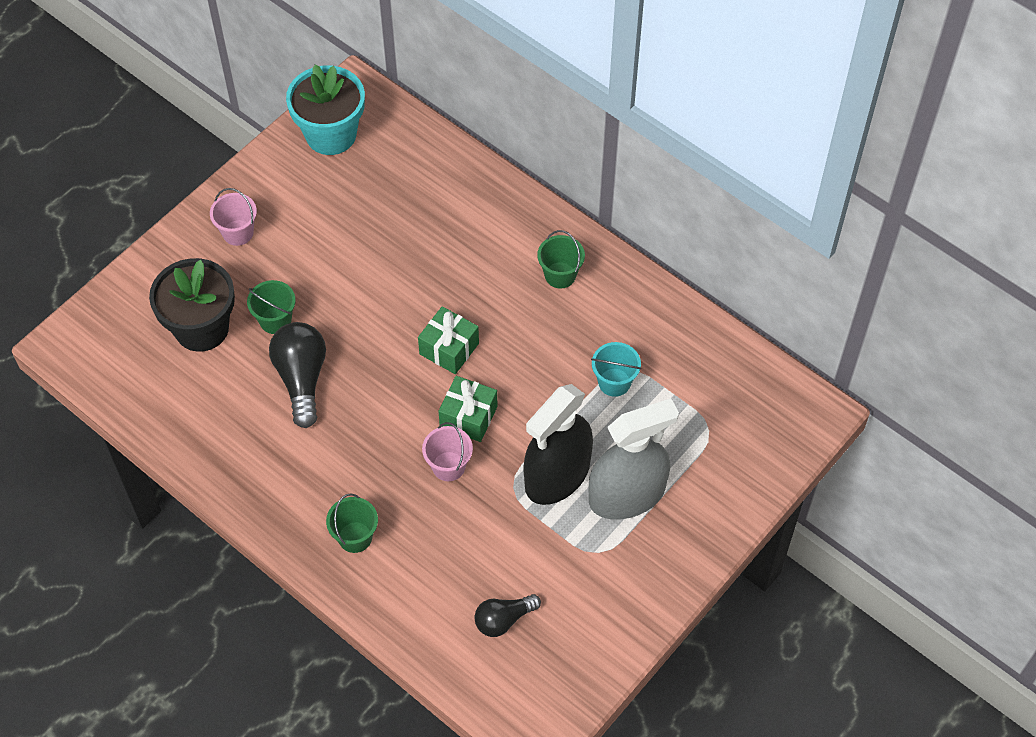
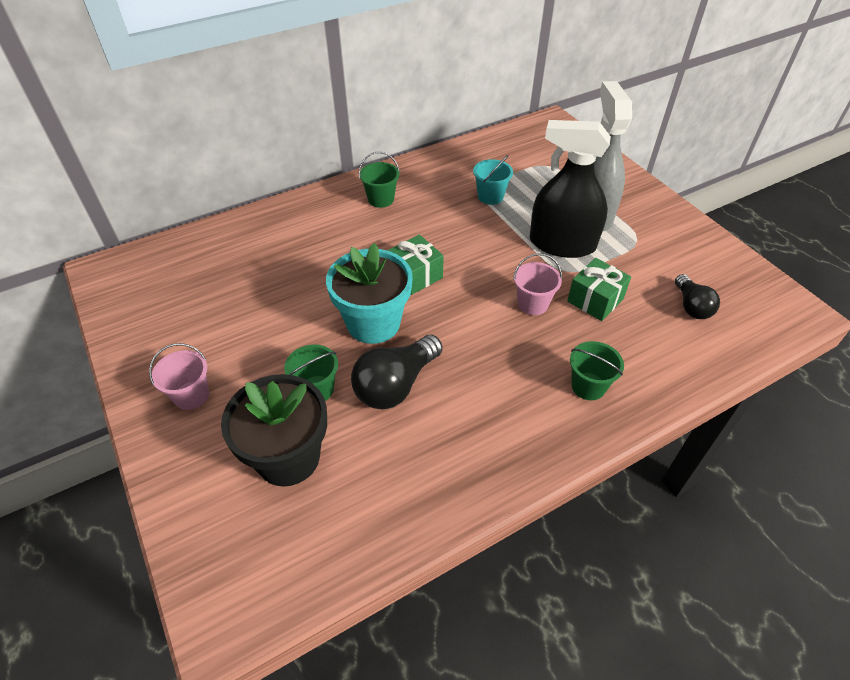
camera: 70 degrees left, 10 degrees down
black light bulb [269,322,326,428] -> black light bulb turned 60 degrees counterclockwise [351,335,443,409]
turquoise flower pot [286,64,365,155] -> turquoise flower pot moved to [326,243,413,344]
green gift [439,376,497,442] -> green gift moved to [567,258,631,321]
black spray bottle [524,384,593,505] -> black spray bottle turned 135 degrees clockwise [530,120,611,258]

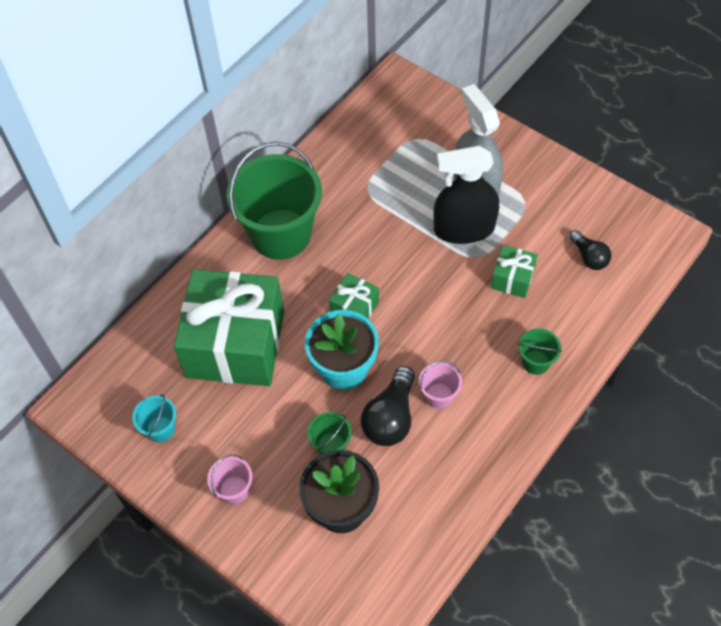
camera: 20 degrees left, 10 degrees up
green bucket [359,152,399,208] -> green bucket [227,142,322,260], size x2.35
turquoise bucket [473,155,513,205] -> turquoise bucket moved to [132,394,176,442]
pink bucket [513,253,562,315] -> pink bucket moved to [419,361,462,409]
none -> green gift [174,269,284,386]

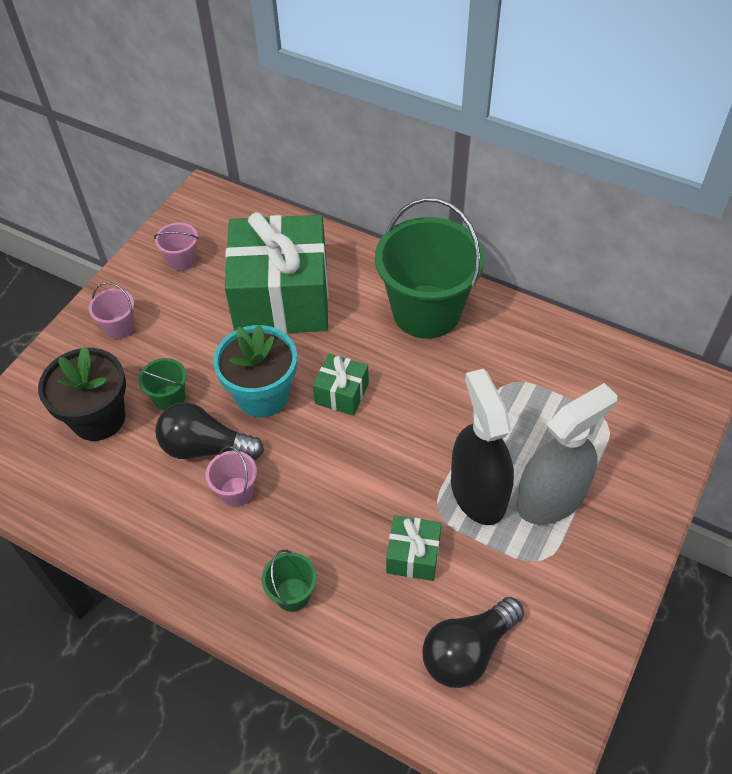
camera: 80 degrees right, 5 degrees down
turquoise bucket [132,394,176,442] -> pink bucket [154,222,198,271]
black light bulb [569,230,612,270] -> black light bulb [422,597,524,688], size x1.61

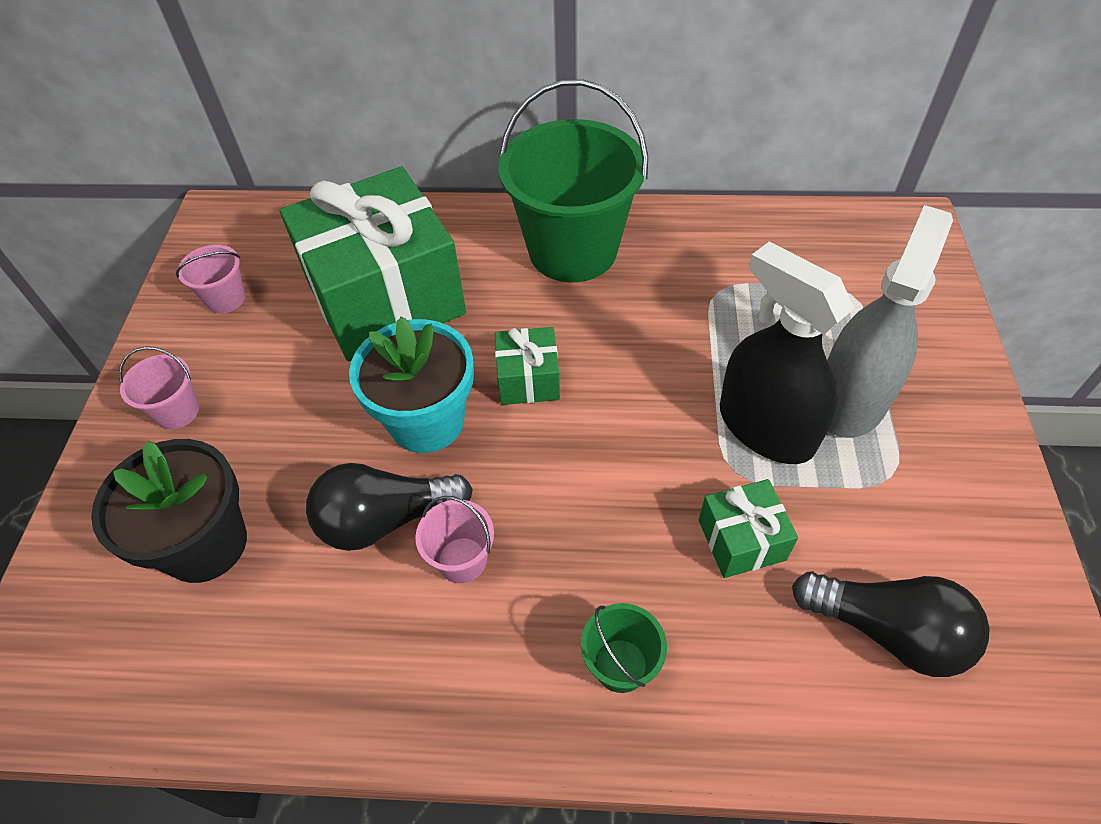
camera: 25 degrees left, 0 degrees up
green bucket [138,358,187,411] -> none
black light bulb [422,597,524,688] -> black light bulb turned 90 degrees counterclockwise [792,571,990,677]

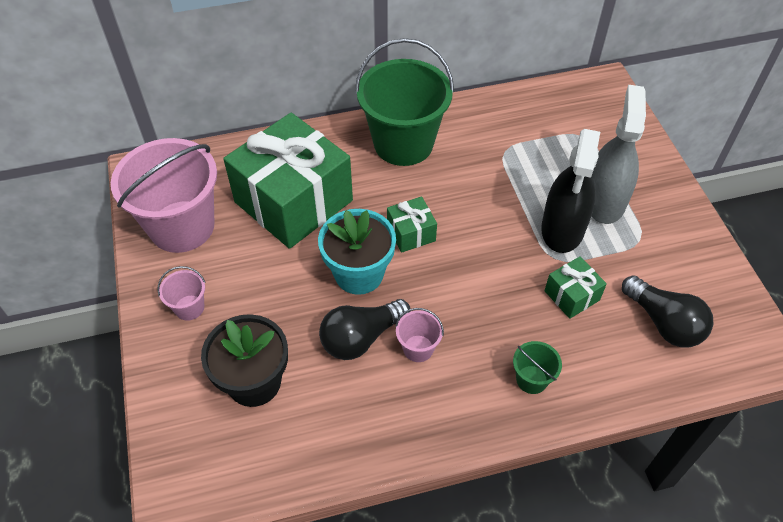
camera: 20 degrees left, 0 degrees up
pink bucket [176,245,245,313] -> pink bucket [111,138,217,253], size x2.35
black spray bottle [720,241,854,464] -> black spray bottle turned 105 degrees counterclockwise [541,129,600,253]
black light bulb [792,571,990,677] -> black light bulb turned 45 degrees clockwise [622,275,713,347]

